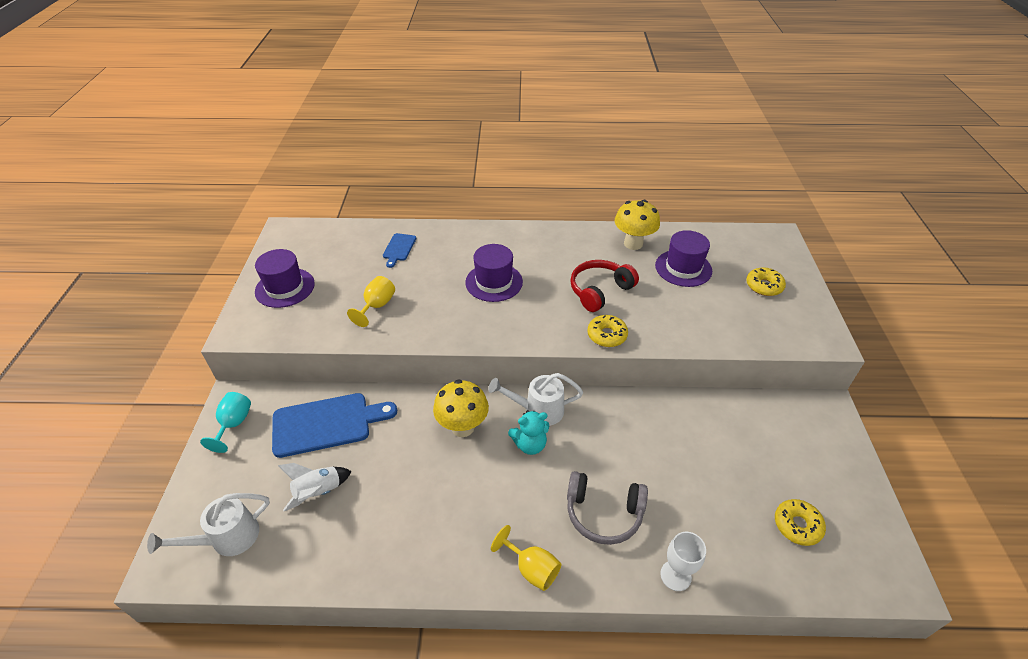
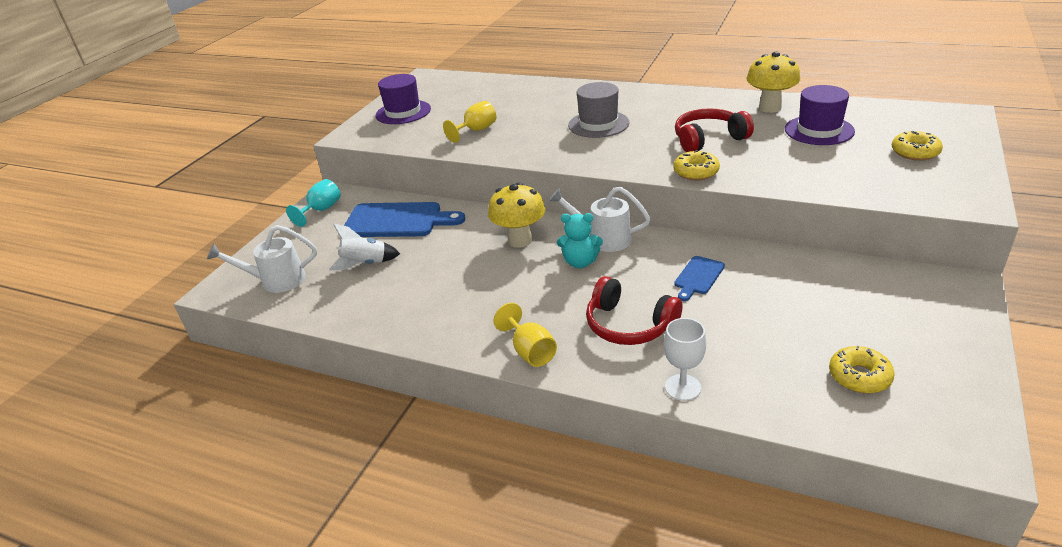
camera: 25 degrees right, 10 degrees down
blue cutting board [383,233,416,268] -> blue cutting board moved to [674,256,725,301]
purple hat [465,244,523,302] -> grey hat [568,82,629,138]
grey headphones [567,471,648,545] -> red headphones [586,276,682,345]

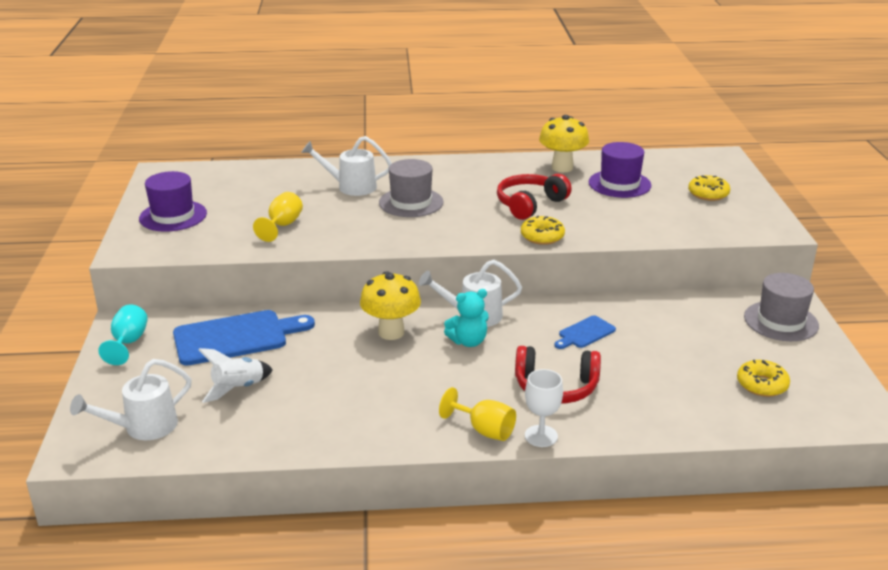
camera: 30 degrees left, 5 degrees down
white goblet [664,318,706,401] -> white goblet moved to [525,369,563,447]
blue cutting board [674,256,725,301] -> blue cutting board turned 45 degrees clockwise [554,315,616,349]
none -> white watering can [301,136,392,196]
none -> grey hat [744,273,819,341]

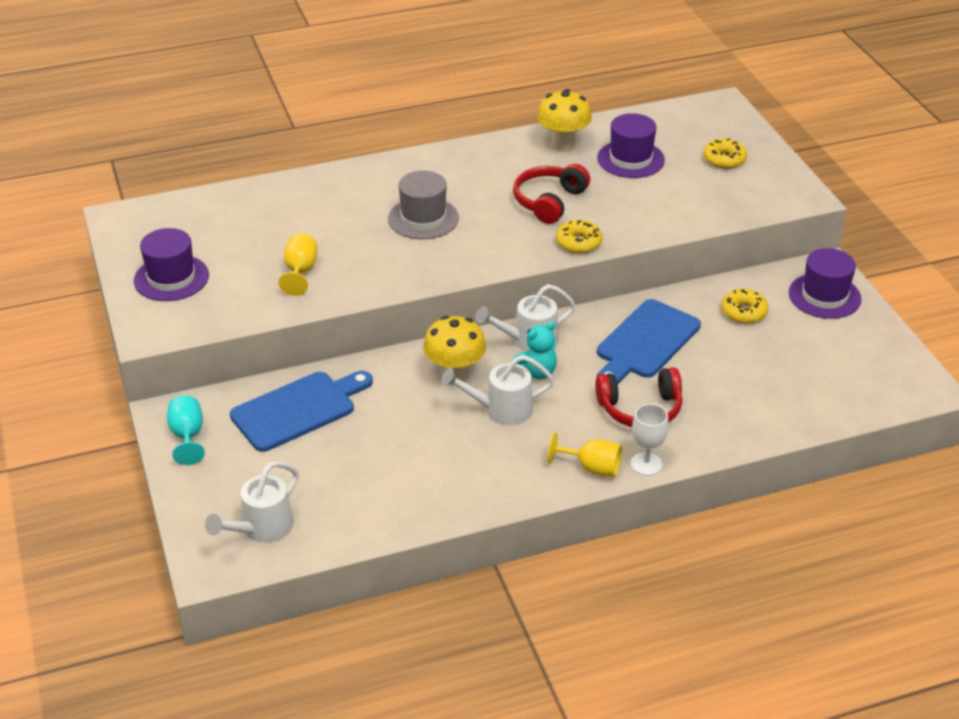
camera: 15 degrees left, 10 degrees up
white rocket [198,348,273,403] -> none
white watering can [301,136,392,196] -> white watering can moved to [441,355,554,425]
blue cutting board [554,315,616,349] -> blue cutting board [597,299,701,384], size x1.98
yellow donut [737,360,790,397] -> yellow donut moved to [721,289,769,324]
grey hat [744,273,819,341] -> purple hat [789,248,861,319]

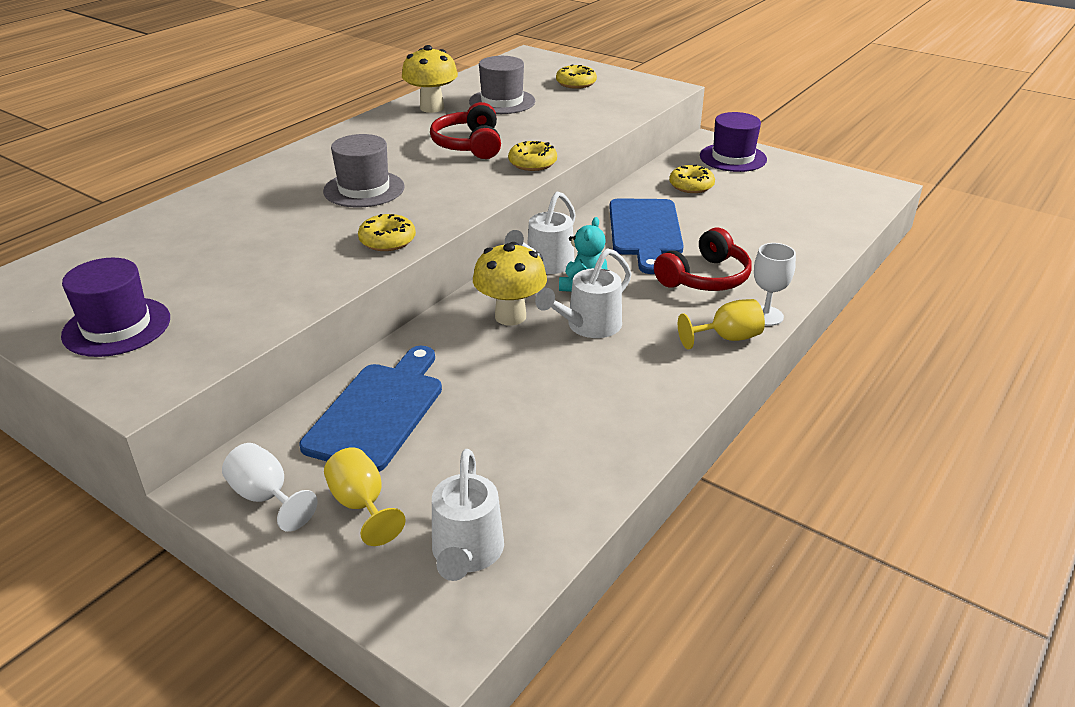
camera: 35 degrees left, 5 degrees down
turquoise goblet [167,396,205,465] -> white goblet [222,443,318,532]
yellow goblet [278,234,317,296] -> yellow goblet moved to [324,447,406,546]
purple hat [597,113,665,178] -> grey hat [469,56,535,114]
none -> yellow donut [358,214,416,251]

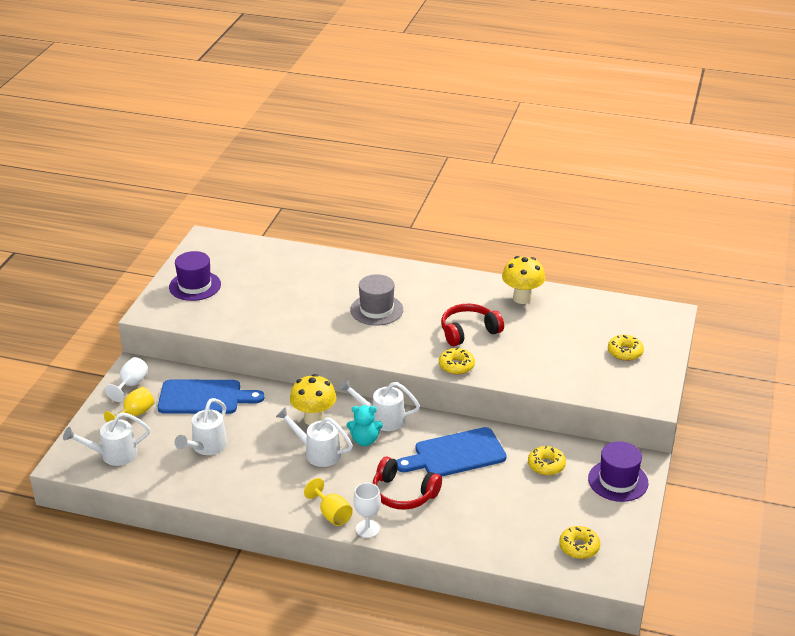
camera: 70 degrees right, 0 degrees up
yellow donut [358,214,416,251] -> yellow donut moved to [559,526,600,559]
grey hat [469,56,535,114] -> none
none -> white watering can [175,398,227,455]

